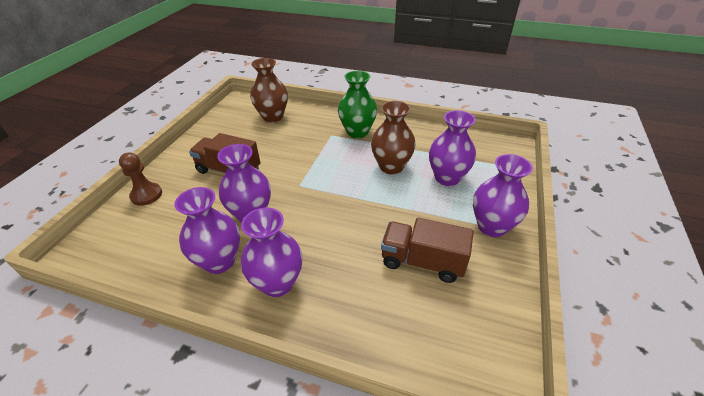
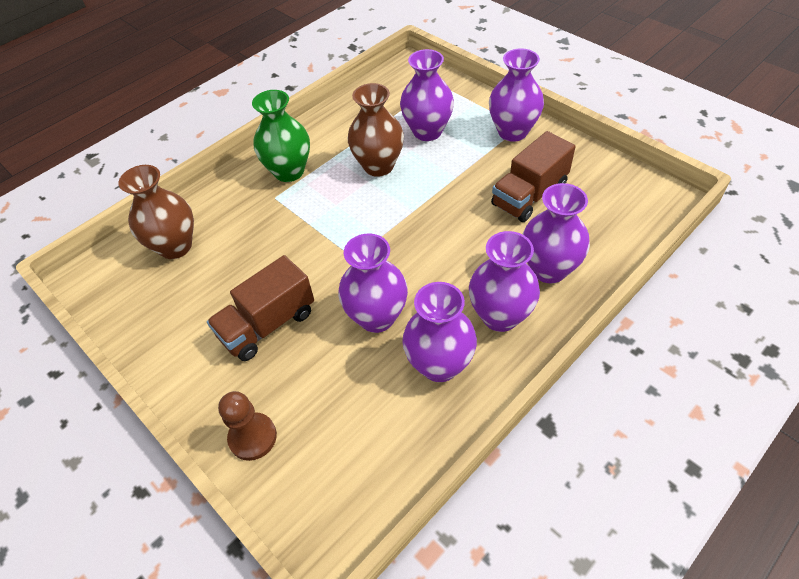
camera: 60 degrees left, 10 degrees up
none -> purple vase [522,183,590,283]

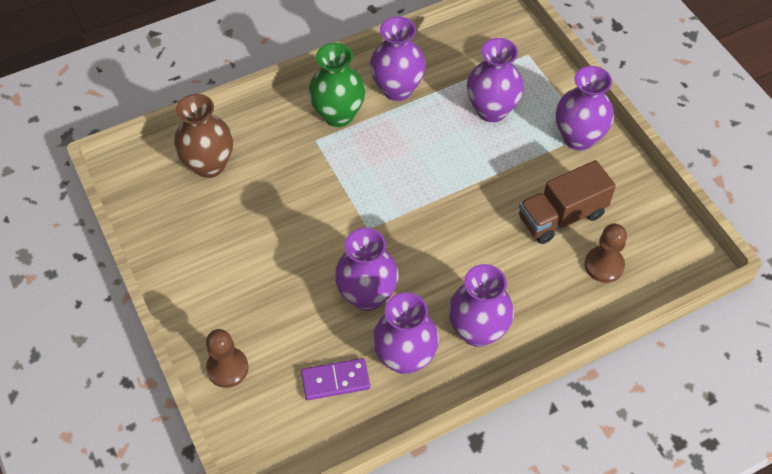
camera: 15 degrees right, 5 degrees up
brown truck [207,255,314,361] -> none
brown vase [348,83,404,177] -> none
purple vase [522,183,590,283] -> purple vase moved to [370,17,426,101]
none -> purple domino [301,358,370,400]
none -> brown pawn [585,224,627,283]

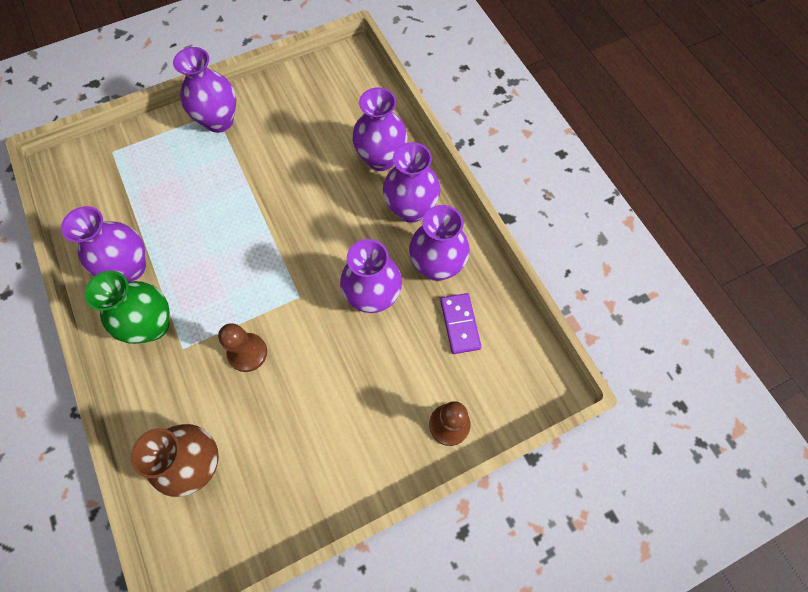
camera: 90 degrees left, 10 degrees up
purple vase [467,38,524,123] -> purple vase moved to [352,87,407,171]
brown truck [519,160,616,244] -> none
brown pawn [585,224,627,283] -> brown pawn moved to [218,323,267,372]

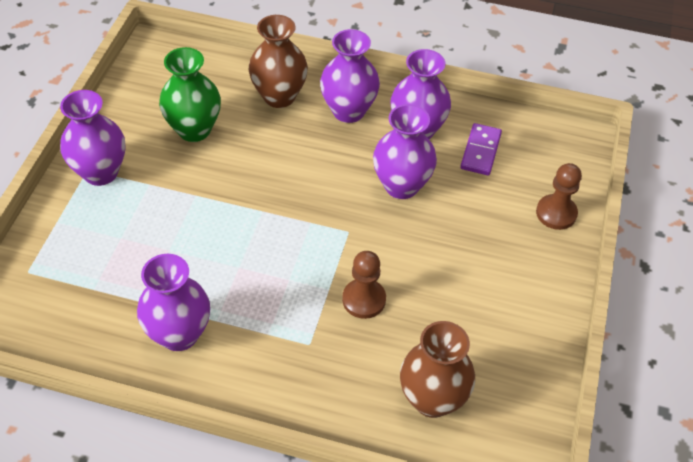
camera: 50 degrees left, 15 degrees down
green vase [84,271,170,344] -> green vase moved to [159,47,221,142]
purple vase [352,87,407,171] -> brown vase [248,15,308,108]
purple domino [440,293,482,354] -> purple domino turned 75 degrees clockwise [460,123,502,175]

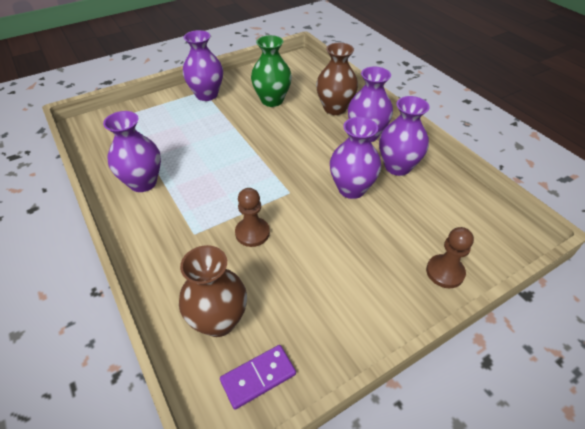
camera: 45 degrees right, 5 degrees down
purple domino [460,123,502,175] -> purple domino moved to [220,345,296,410]

